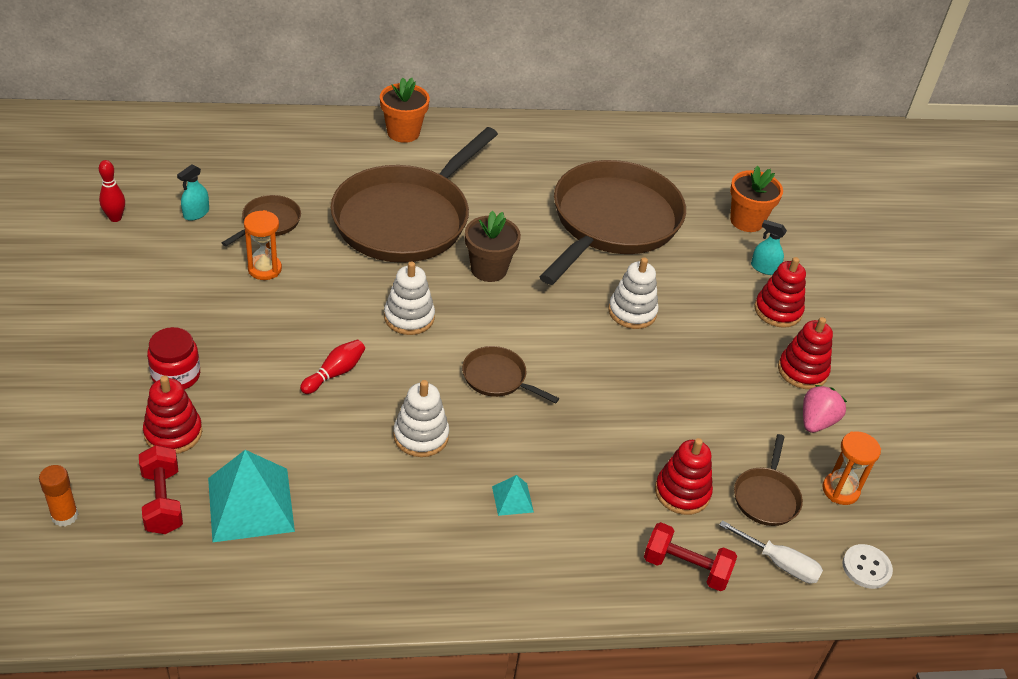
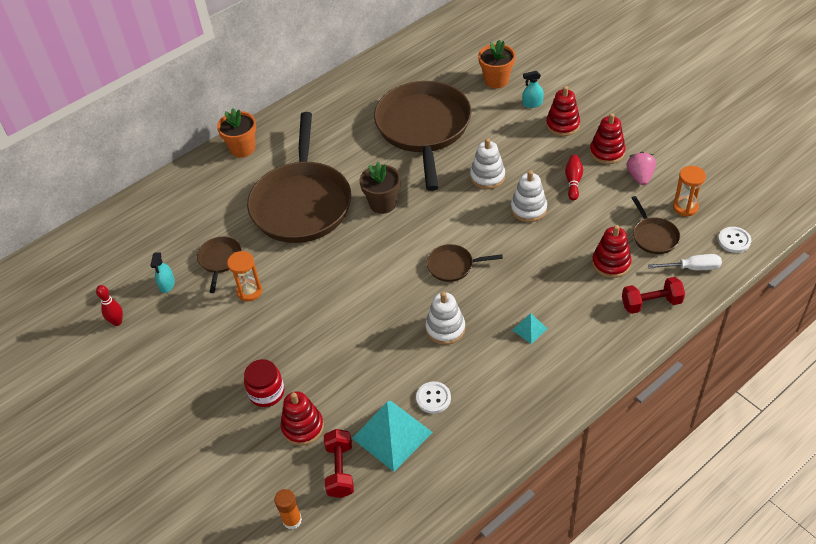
camera: 25 degrees left, 5 degrees up
red dumbbell [139,445,183,534] -> red dumbbell turned 45 degrees clockwise [324,429,354,498]
red bowling pin [300,340,365,394] -> red bowling pin moved to [565,155,583,201]
white stacking toy [384,261,435,335] -> white stacking toy moved to [511,170,547,222]
none -> white button [416,381,451,414]

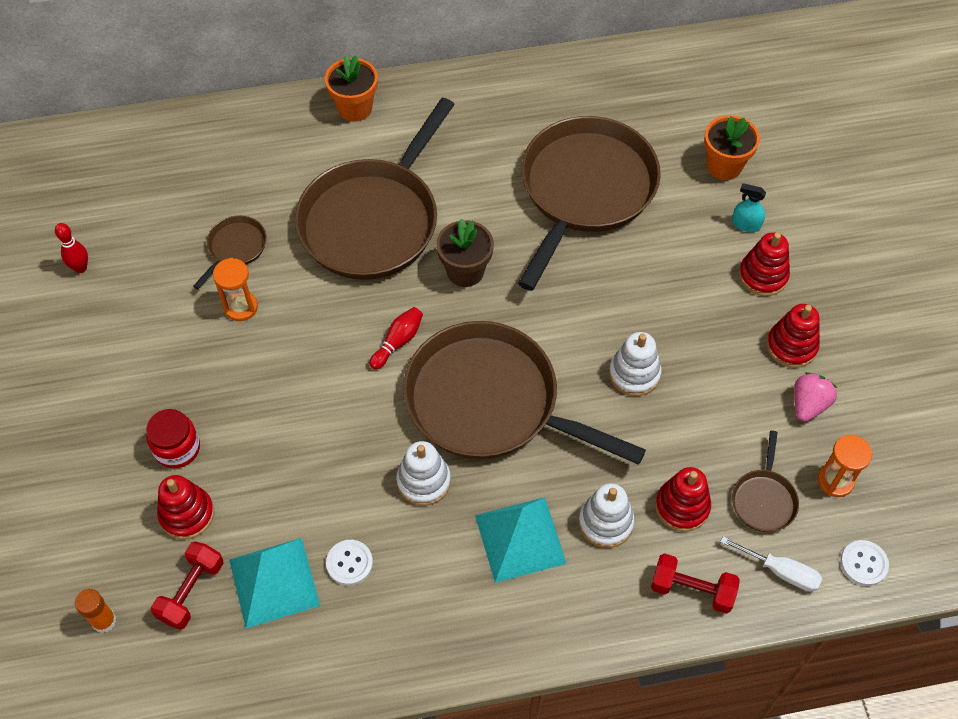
camera: 25 degrees right, 10 degrees up
turquoise spray bottle [150,252,175,293] -> none
brown pan [426,244,503,282] -> brown pan [403,321,646,465], size x2.39
white stacking toy [470,138,505,189] -> white stacking toy moved to [579,483,634,548]
turquoise pyramid [512,313,547,344] -> turquoise pyramid [475,497,567,583], size x2.13
red bowling pin [565,155,583,201] -> red bowling pin moved to [369,307,423,370]

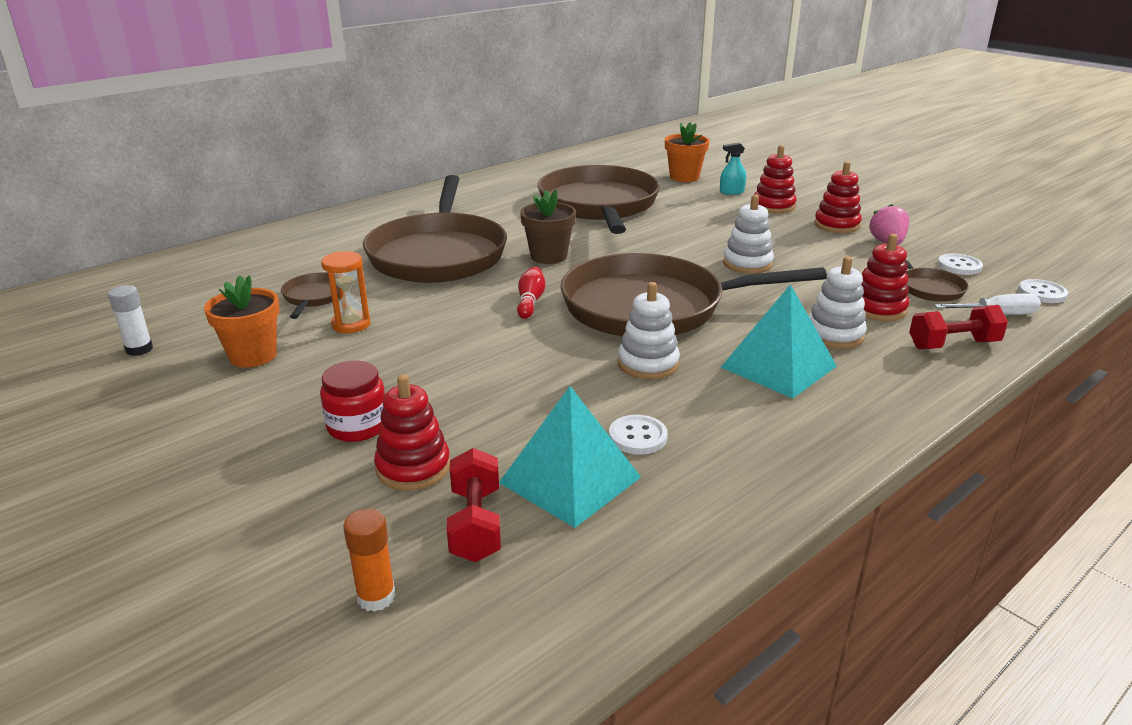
camera: 30 degrees left, 30 degrees down
red bowling pin [55,223,88,273] -> white glue stick [108,285,153,356]
orange flower pot [325,55,378,122] -> orange flower pot moved to [204,275,280,368]
orange hourglass [818,435,873,497] -> white button [938,253,983,275]

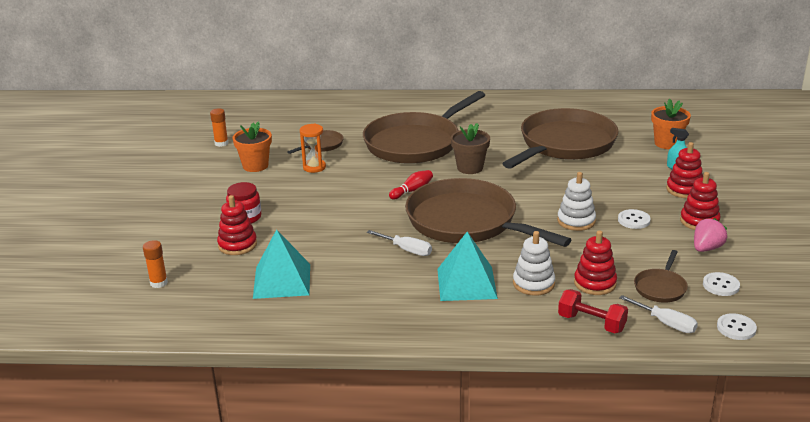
camera: 45 degrees right, 0 degrees up
white glue stick [108,285,153,356] -> orange glue stick [210,109,228,147]
red dumbbell [447,448,501,562] -> none
white button [609,415,668,455] -> white button moved to [618,209,651,229]
white stacking toy [618,282,680,379] -> white screwdriver [367,230,432,256]

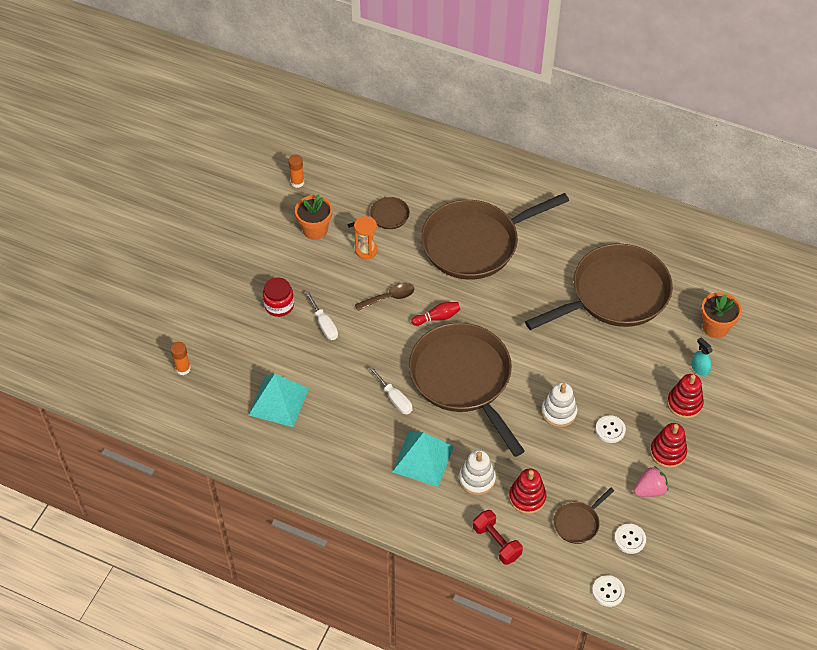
camera: 20 degrees right, 25 degrees up
red stacking toy [217,195,257,255] -> none
brown flower pot [451,123,490,174] -> none
white screwdriver [619,295,698,333] -> white screwdriver moved to [305,291,338,340]
none -> brown spoon [355,282,414,311]

